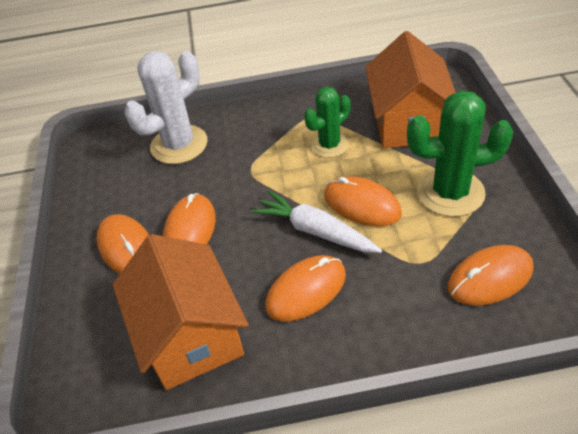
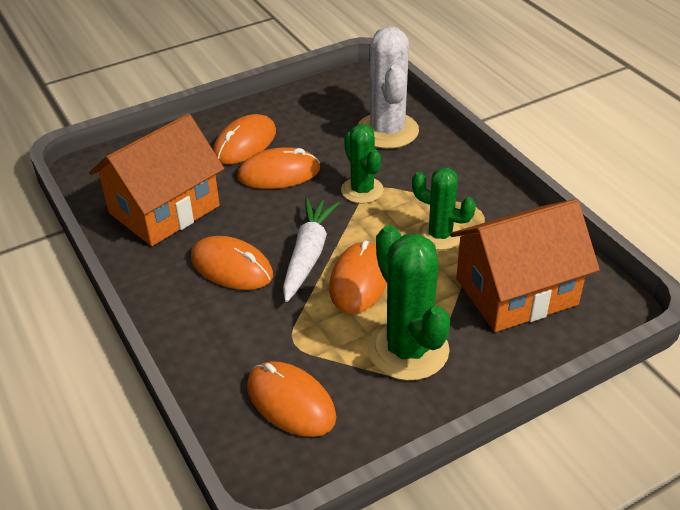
camera: 65 degrees right, 5 degrees down
white cactus [125,51,208,164] -> white cactus turned 60 degrees clockwise [358,26,419,149]
none -> green cactus [341,124,384,204]

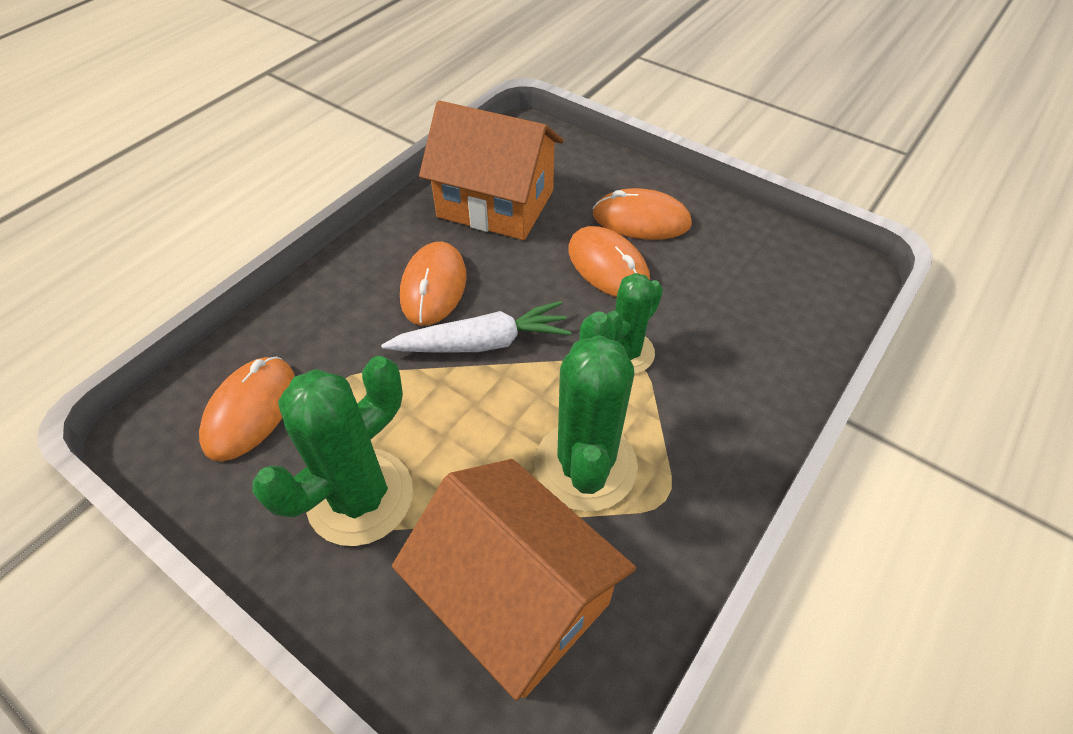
camera: 65 degrees right, 10 degrees up
orange mouse [329,240,387,314] -> none
white cactus [358,26,419,149] -> none
green cactus [412,168,476,250] -> green cactus [535,311,638,511], size x1.58

